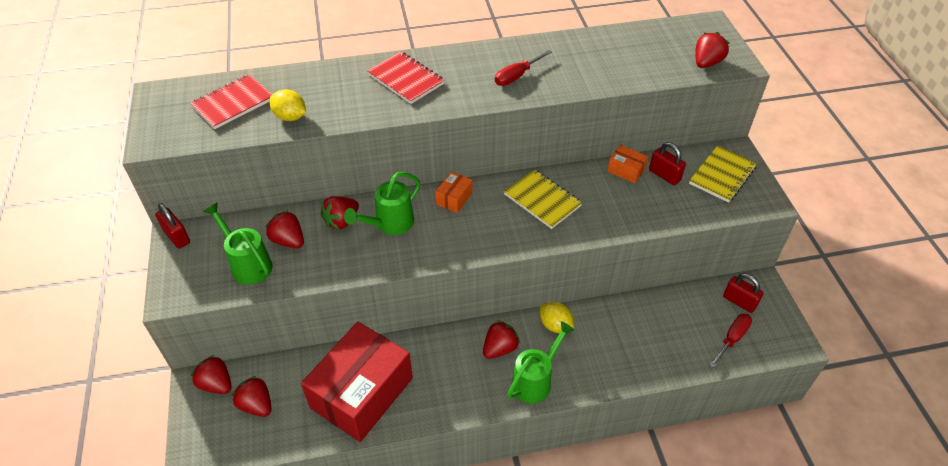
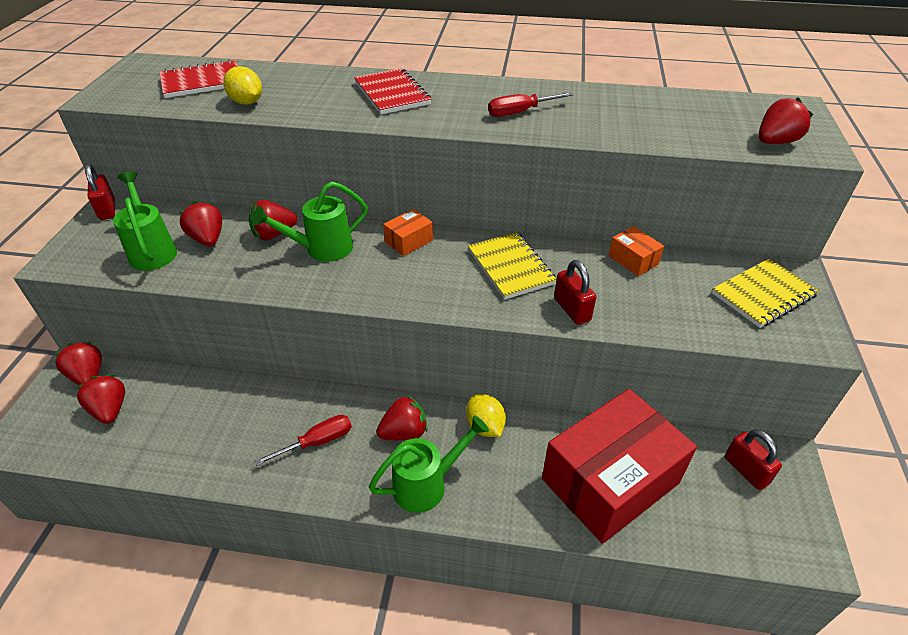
camera: 20 degrees right, 5 degrees down
red box [301,322,413,442] -> red box moved to [542,389,697,544]
red padlock [649,142,686,185] -> red padlock moved to [554,260,596,325]
red screwdriver [709,314,752,368] -> red screwdriver moved to [255,415,352,466]

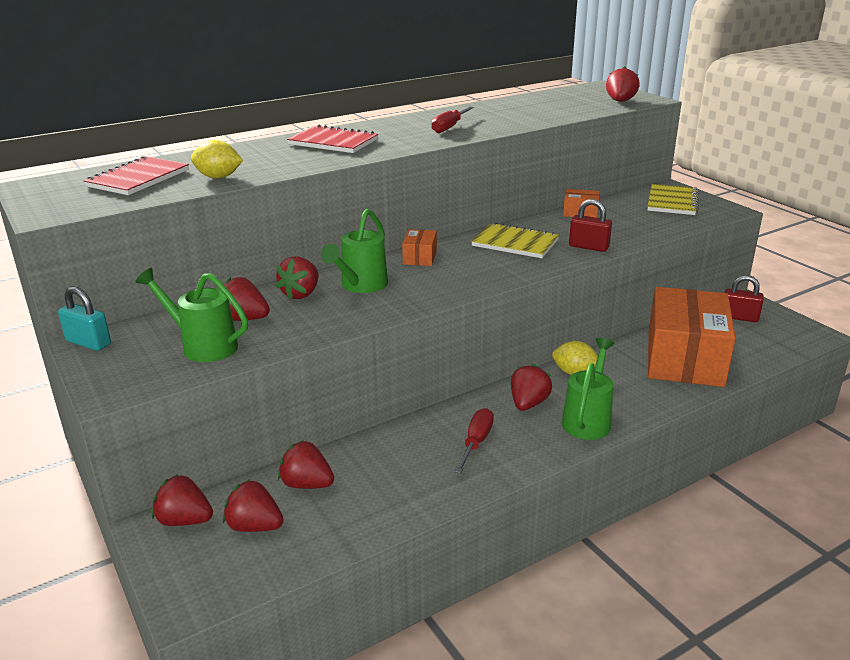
camera: 40 degrees left, 15 degrees down
red padlock [85,164,115,220] -> turquoise padlock [58,286,111,351]
red box [542,389,697,544] -> orange box [648,287,736,387]
none -> red strawberry [278,440,334,489]

